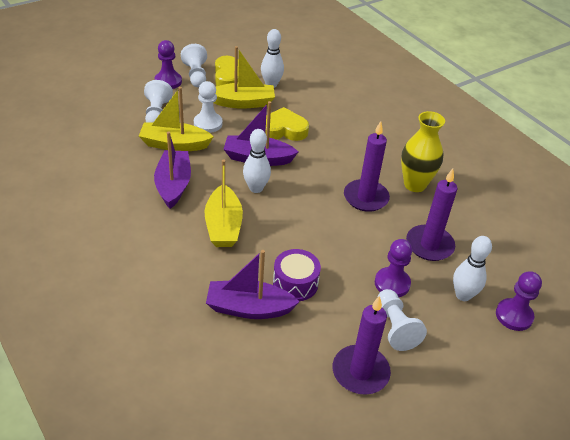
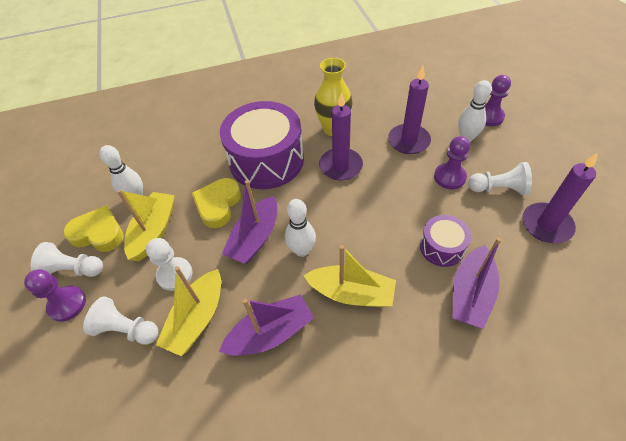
camera: 65 degrees left, 10 degrees up
purple boat [154,131,191,209] -> purple boat turned 135 degrees clockwise [219,294,314,356]
none -> purple drum [220,101,304,189]

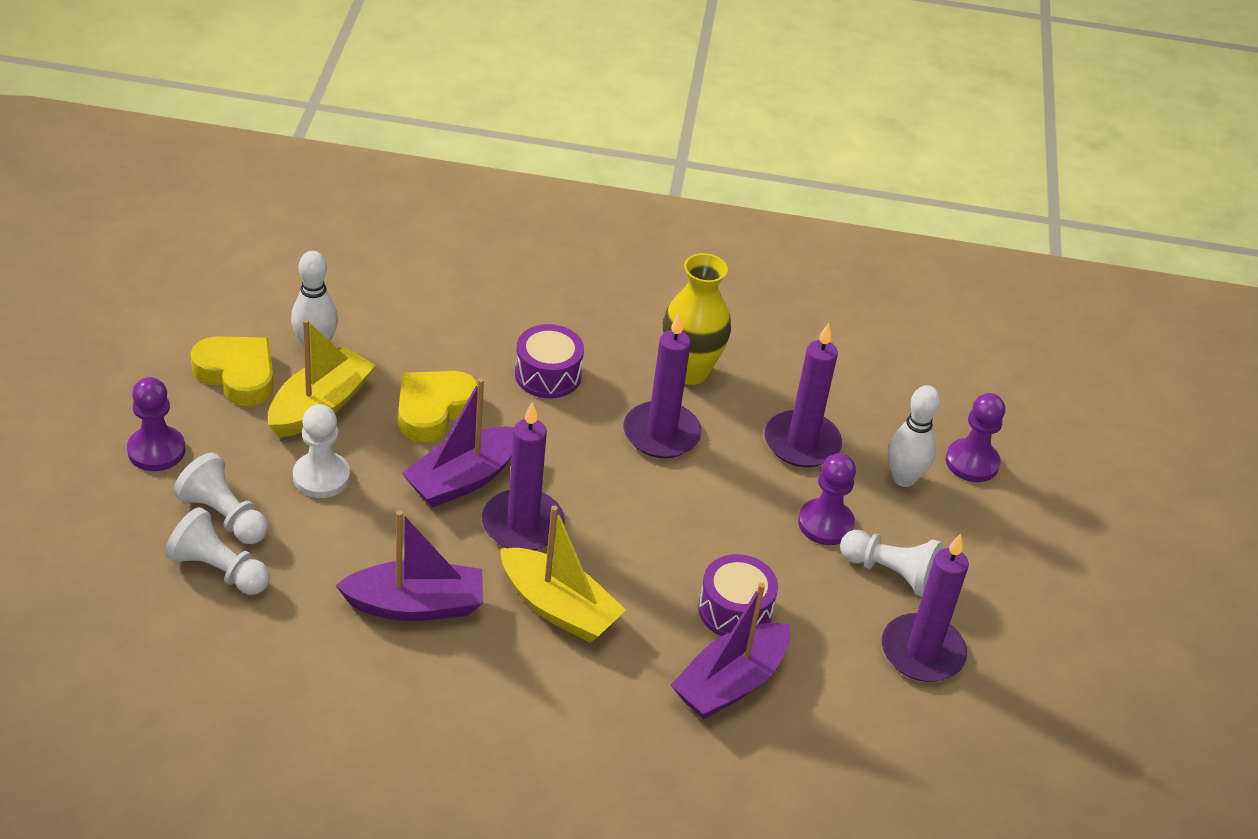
camera: 15 degrees right, 10 degrees down
white pawn [31,242,103,277] -> white pawn moved to [165,507,270,595]
yellow boat [156,266,221,356] -> none
purple drum [220,101,304,189] -> purple drum [515,324,584,398], size x0.49
white bowling pin [285,199,316,257] -> purple candle [482,402,565,550]

